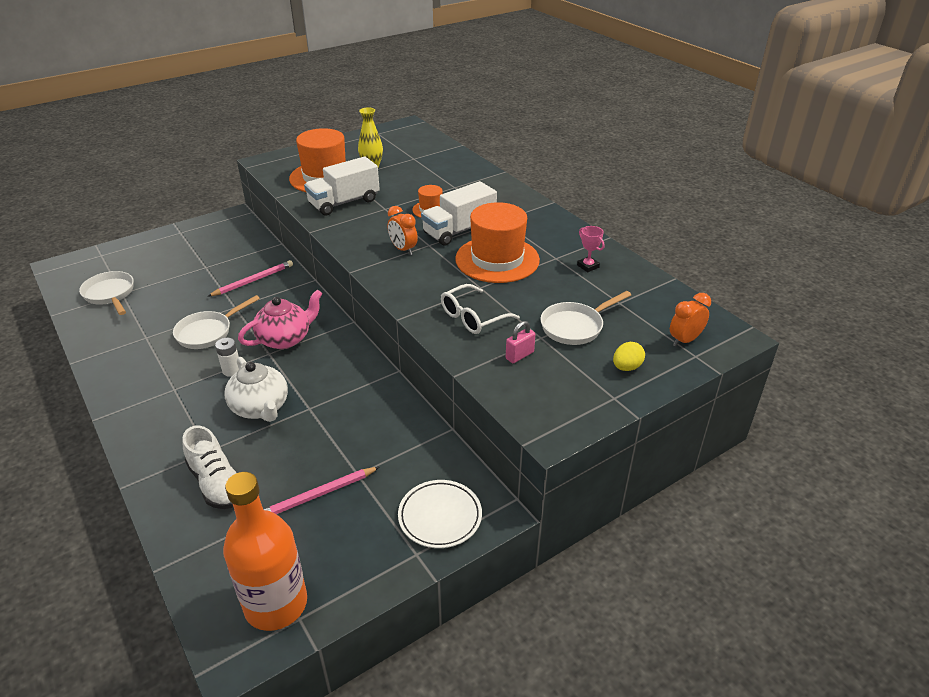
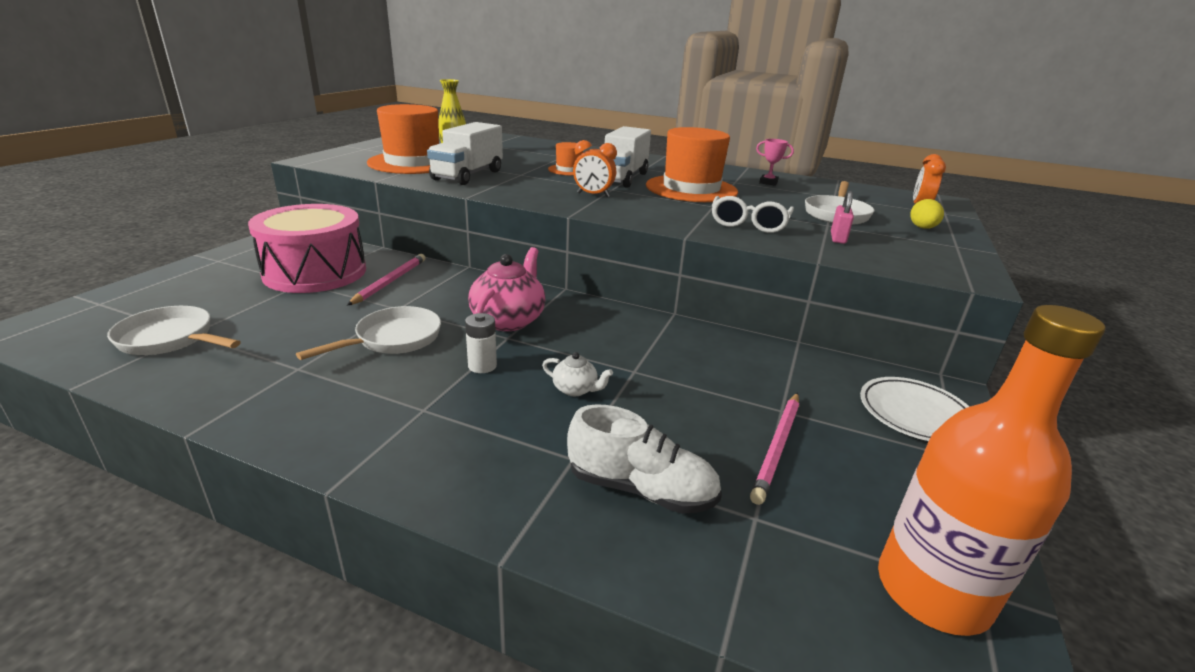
camera: 35 degrees left, 10 degrees down
white pan [173,295,260,349] -> white pan turned 150 degrees counterclockwise [296,306,441,360]
white teapot [224,357,288,422] -> white teapot [542,352,613,396], size x0.50
none -> pink drum [248,204,366,293]

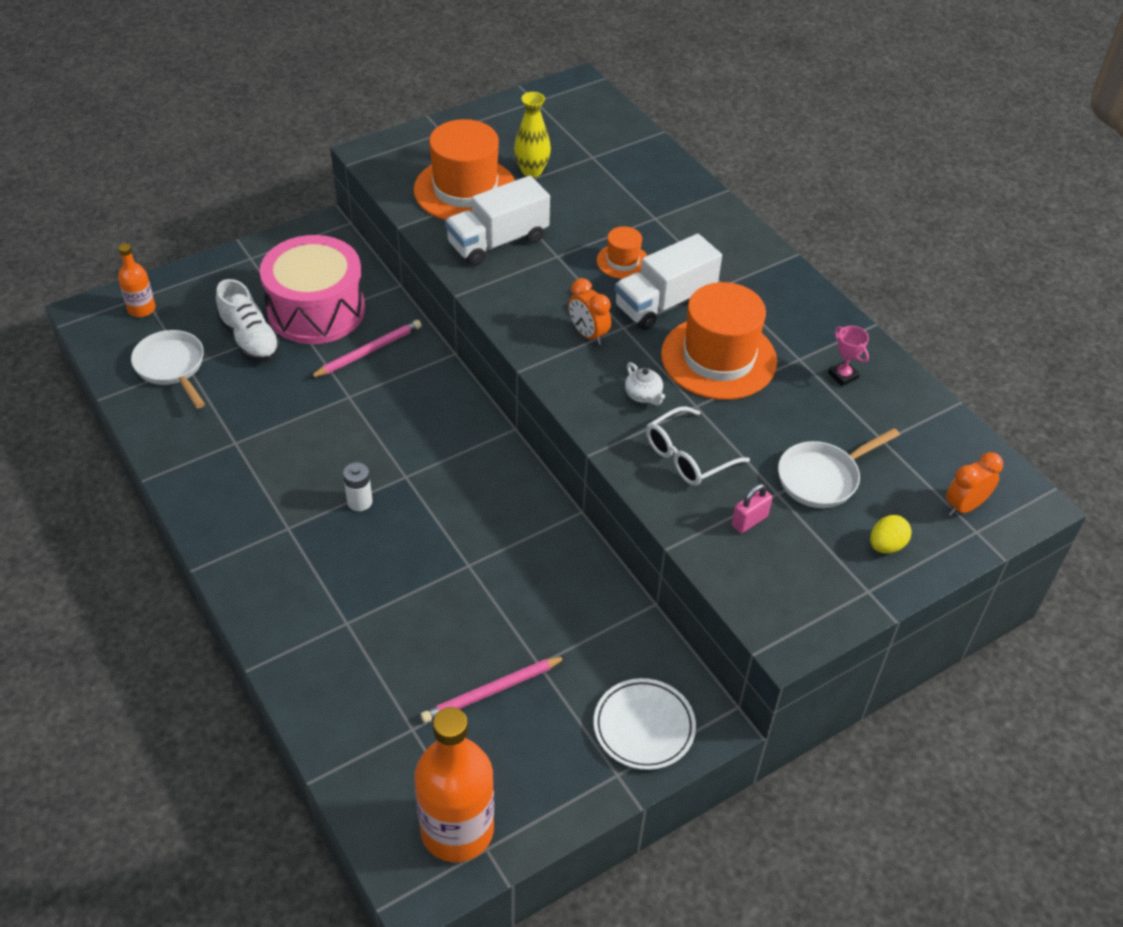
camera: 35 degrees right, 20 degrees up
white pan [296,306,441,360] -> none
pink teapot [468,247,546,331] -> none
white teapot [542,352,613,396] -> white teapot moved to [625,362,665,406]
white shoe [567,404,722,514] -> white shoe moved to [216,279,281,362]
none -> orange bottle [118,243,155,317]

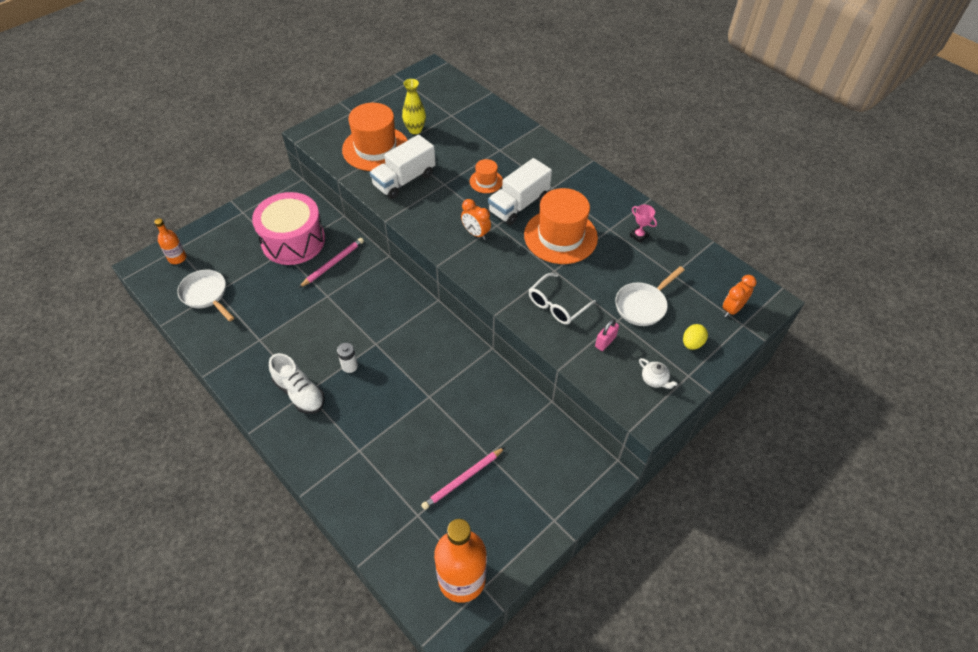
camera: 10 degrees left, 5 degrees up
white shoe [216,279,281,362] -> white shoe moved to [269,353,325,414]
white plate [594,678,696,770] -> none
white teapot [625,362,665,406] -> white teapot moved to [639,358,678,389]

